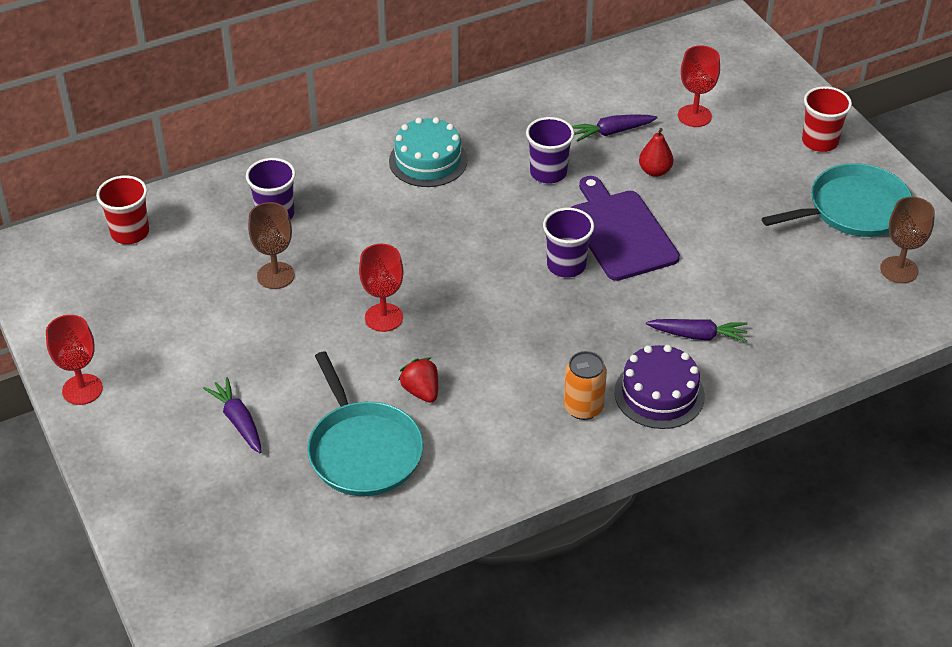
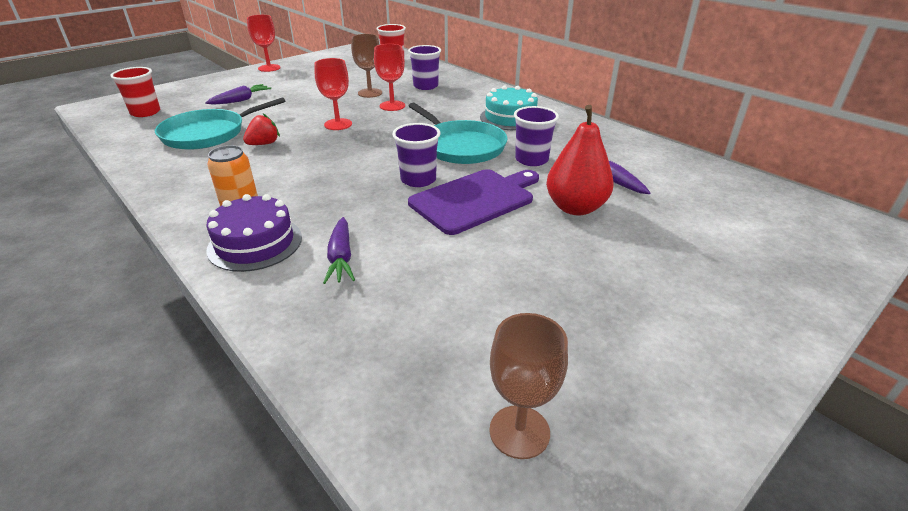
camera: 75 degrees right, 10 degrees down
red pear [639,128,673,177] -> red pear [546,105,614,215], size x1.78
red goblet [678,45,720,127] -> red goblet moved to [374,44,405,111]
turquoise pan [762,163,912,237] -> turquoise pan moved to [409,103,508,164]
red cup [802,86,852,152] -> red cup moved to [110,67,160,117]

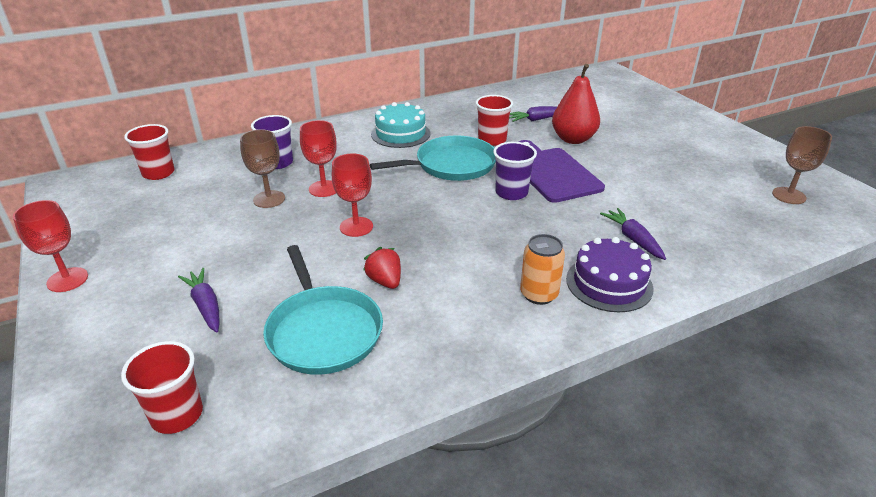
camera: 75 degrees left, 0 degrees up
purple carrot [323,217,355,284] -> purple carrot turned 120 degrees counterclockwise [600,208,666,260]
purple cup [514,106,559,166] -> red cup [476,95,513,146]

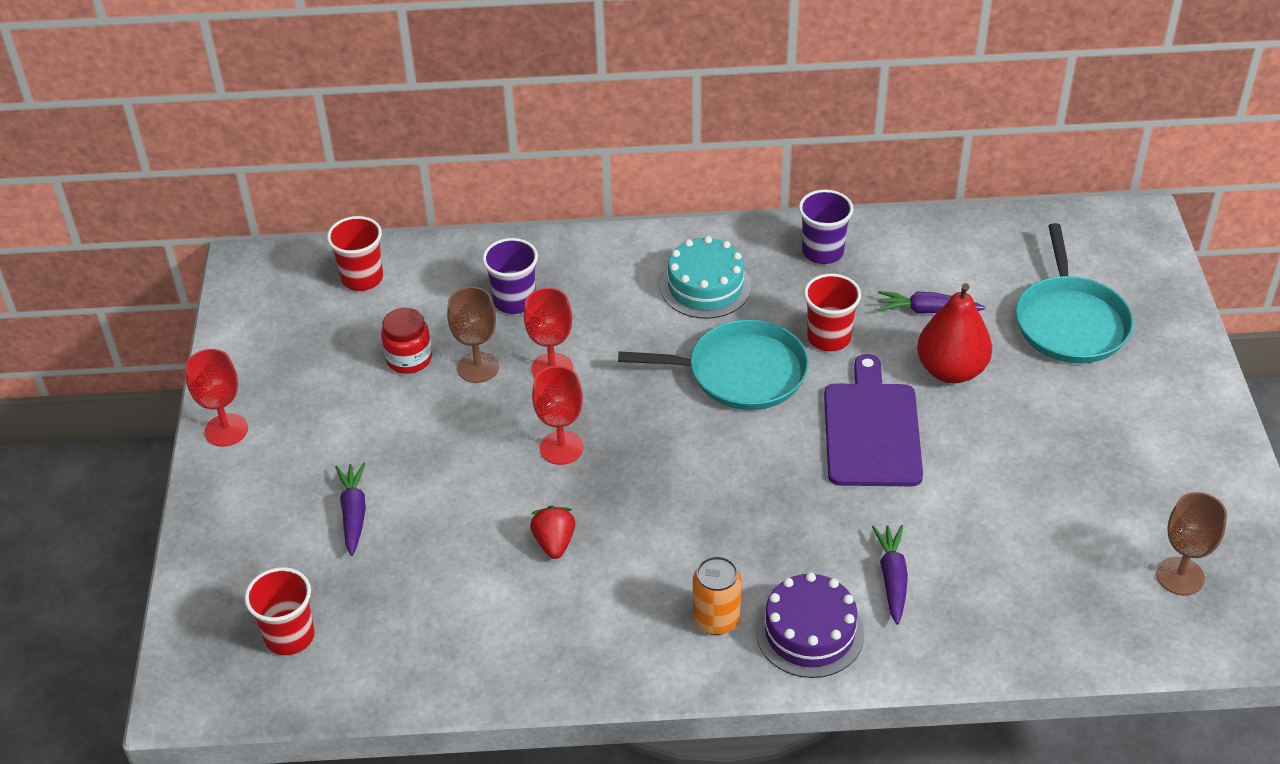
camera: 25 degrees right, 10 degrees up
turquoise pan [263,245,383,375] -> turquoise pan moved to [1016,223,1134,363]
purple cup [493,142,537,200] -> purple cup moved to [799,190,853,264]
none -> red jar [381,308,432,374]

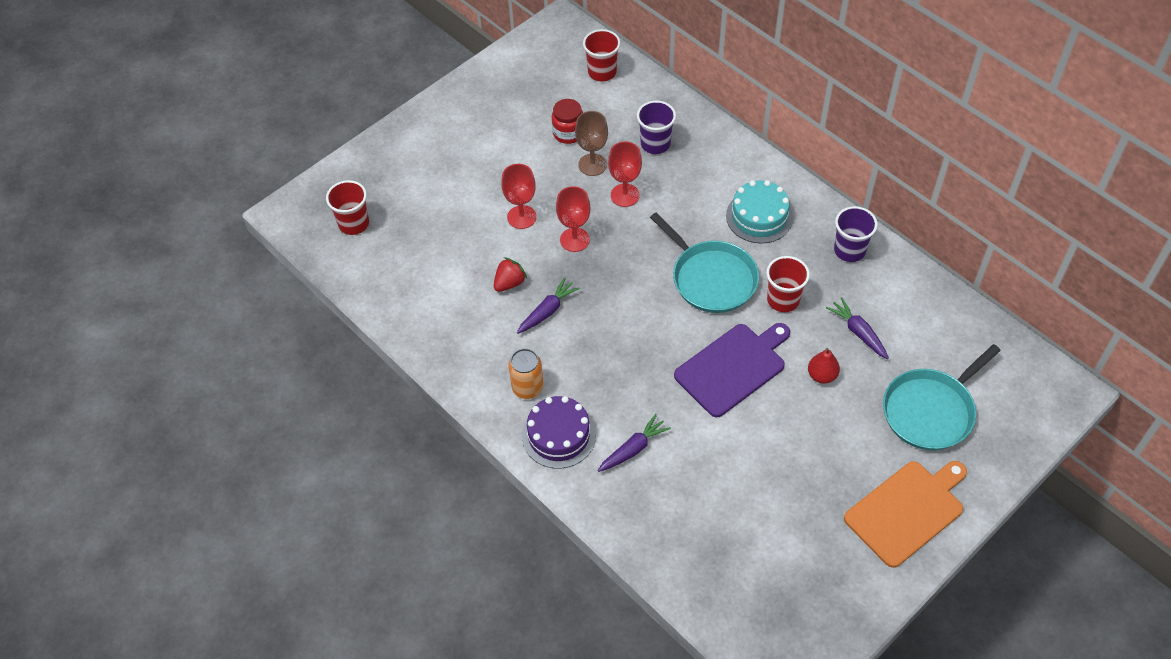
camera: 50 degrees right, 10 degrees up
red goblet [185,349,248,447] -> red goblet moved to [501,164,537,229]
purple carrot [335,463,366,556] -> purple carrot moved to [517,277,580,334]
red pear [917,283,992,383] -> red pear [808,348,840,384], size x0.56
brown goblet [1156,492,1227,596] -> none
none -> orange cutting board [844,461,967,568]

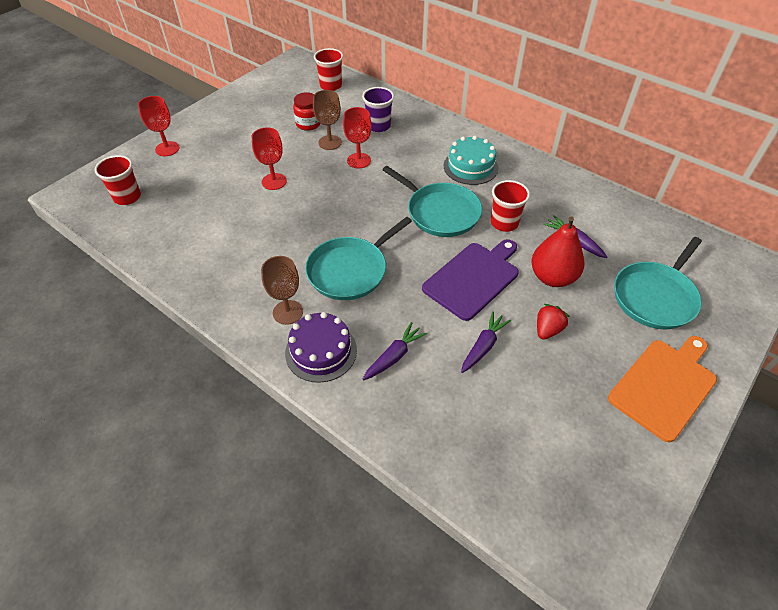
camera: 10 degrees left, 5 degrees down
red strawberry [494,257,527,292] -> red strawberry moved to [537,304,570,340]
orange can [508,349,544,399] -> brown goblet [261,256,303,325]
purple carrot [517,277,580,334] -> purple carrot moved to [461,311,511,373]
red goblet [556,186,590,252] -> red goblet moved to [138,96,180,156]
red pear [808,348,840,384] -> red pear [531,217,585,287], size x1.78
purple cup [834,206,878,262] -> none
none -> turquoise pan [305,217,412,300]

